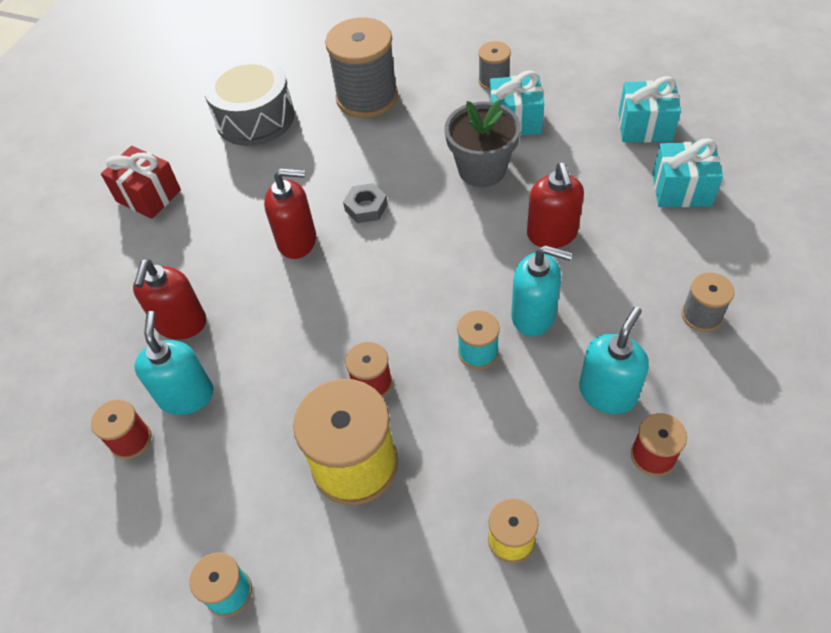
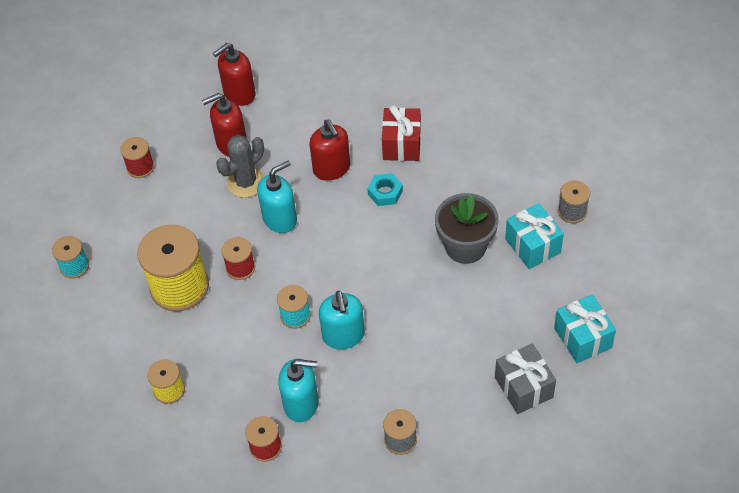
camera: 60 degrees right, 0 degrees up
red gift [101,146,181,219] -> red gift moved to [382,105,421,161]
turquoise soap dispenser [134,311,214,415] -> turquoise soap dispenser moved to [257,161,297,233]
grey drum [203,56,295,146] -> none
grey spool [325,17,398,118] -> none
grey nut [343,183,388,223] -> turquoise nut [367,173,403,206]
red soap dispenser [527,163,584,248] -> red soap dispenser moved to [213,43,256,106]
turquoise gift [652,138,723,207] -> grey gift [495,343,556,414]
none -> grey cactus [216,135,265,198]

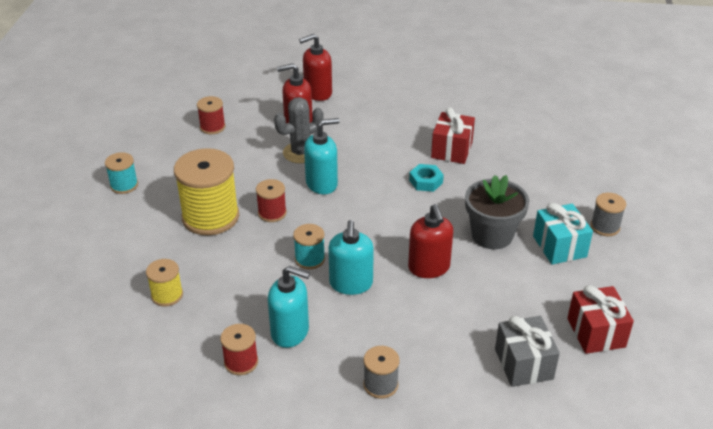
camera: 10 degrees right, 15 degrees down
red soap dispenser [309,120,350,181] -> red soap dispenser moved to [408,204,453,278]
turquoise gift [554,295,616,363] -> red gift [567,285,634,354]

